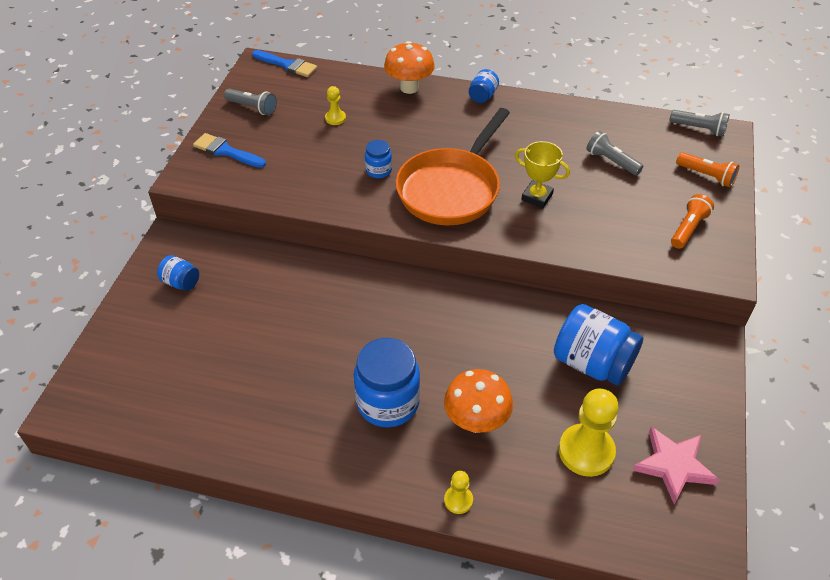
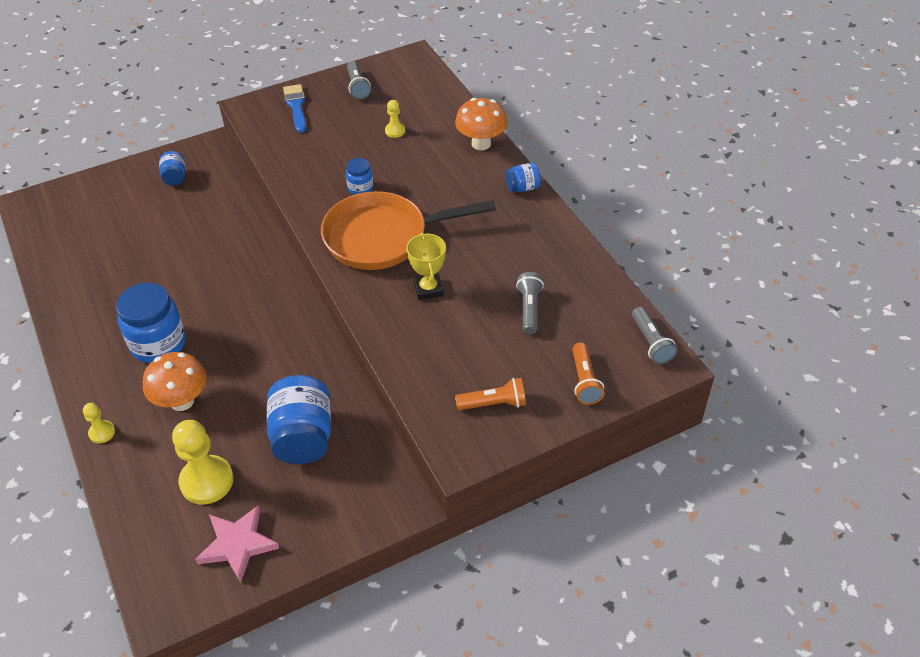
camera: 50 degrees right, 0 degrees up
blue brush [252,50,318,77] -> none

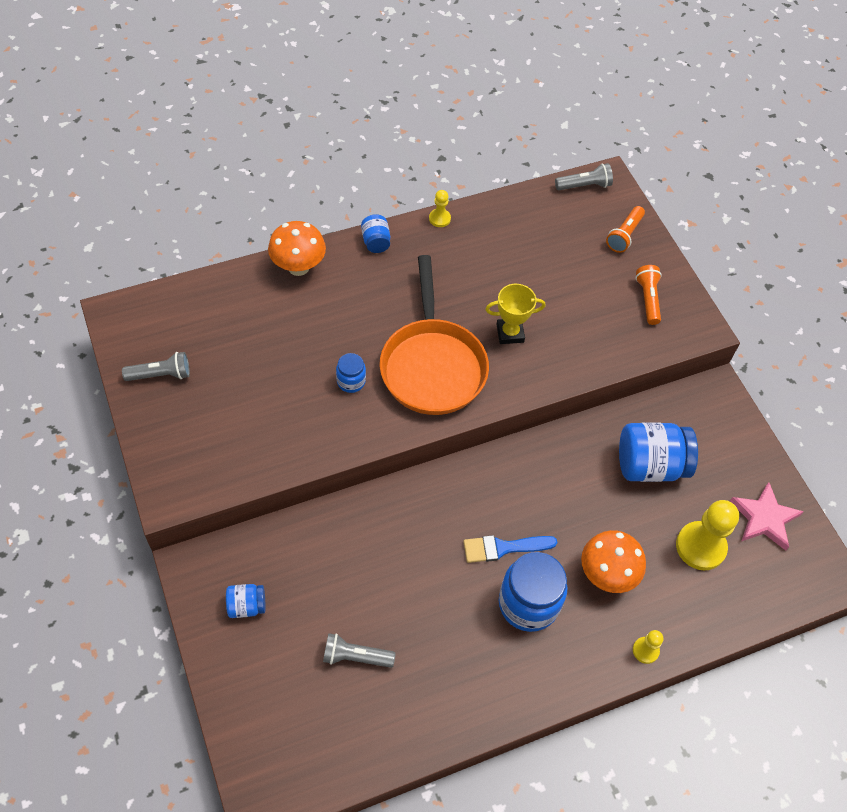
camera: 90 degrees left, 10 degrees up
blue brush [283,84,306,133] -> blue brush moved to [464,535,557,563]
yellow pawn [385,100,405,138] -> yellow pawn moved to [429,190,451,227]
grey flashlight [516,272,544,334] -> grey flashlight moved to [323,633,396,668]
orange flashlight [572,343,605,405] -> orange flashlight turned 120 degrees clockwise [606,206,645,253]

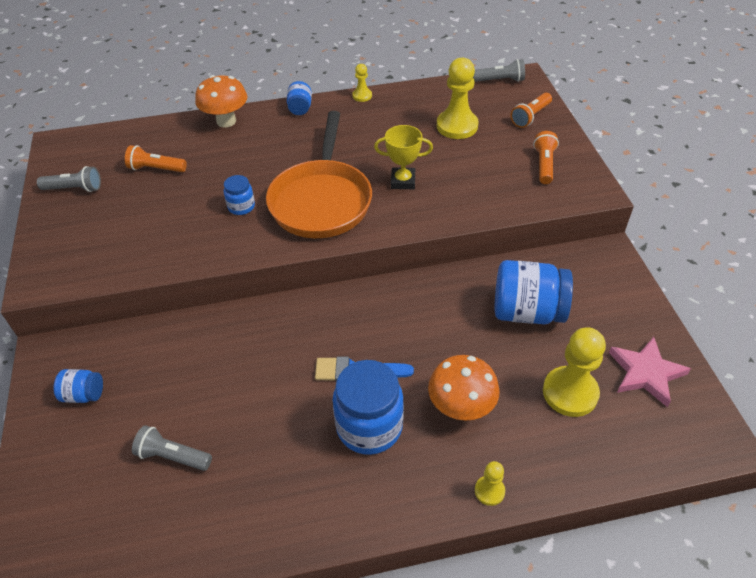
camera: 15 degrees right, 10 degrees down
none -> orange flashlight [125,145,187,172]
none -> yellow pawn [437,58,479,139]

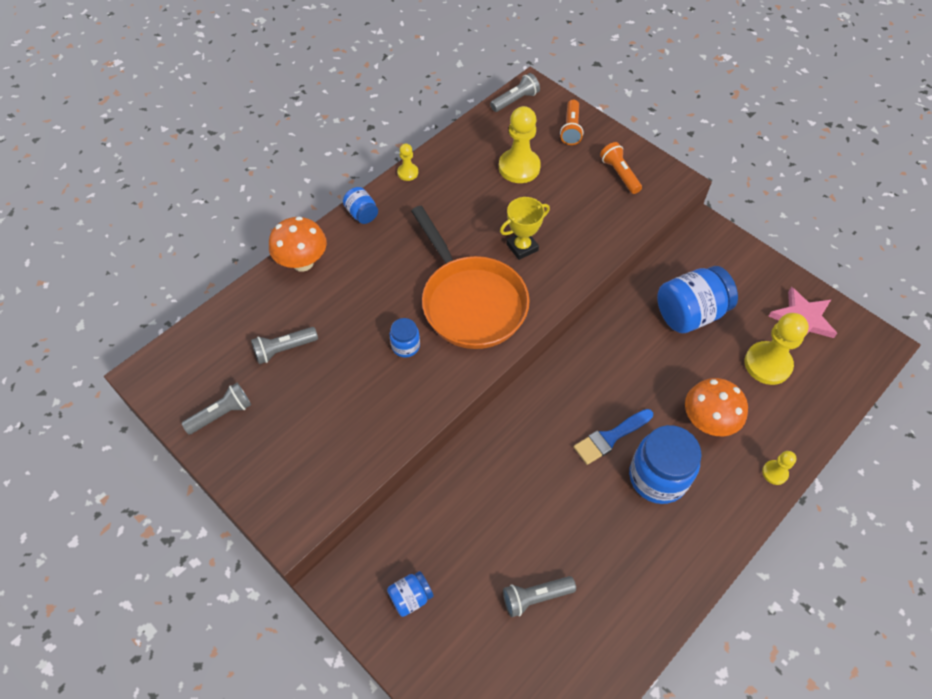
camera: 35 degrees left, 10 degrees up
orange flashlight [125,145,187,172] -> grey flashlight [251,327,318,364]

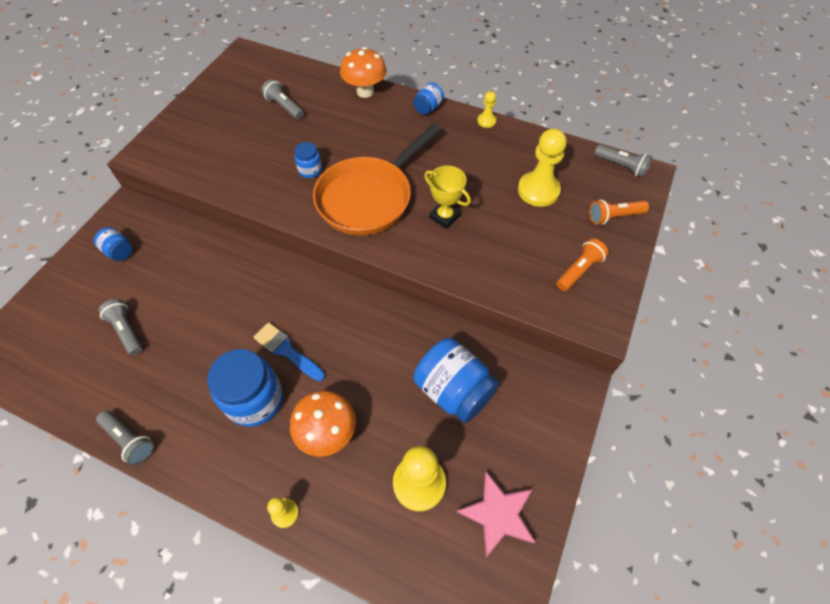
camera: 70 degrees right, 0 degrees up
grey flashlight [181,383,251,434] -> grey flashlight moved to [96,411,154,465]

